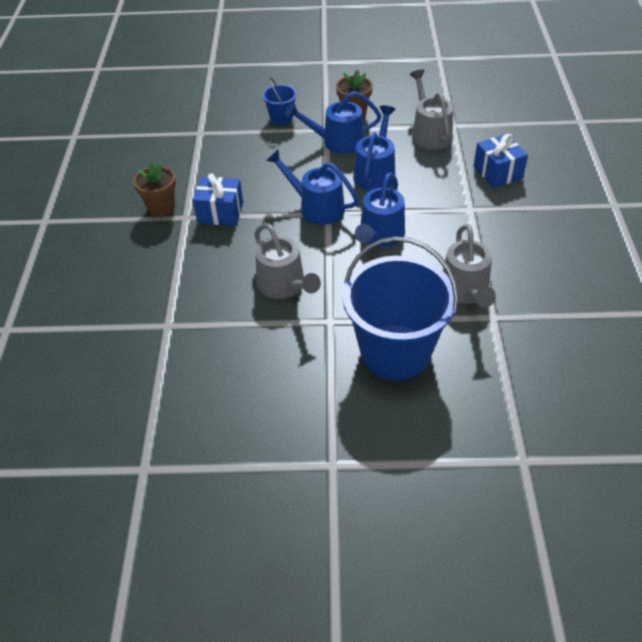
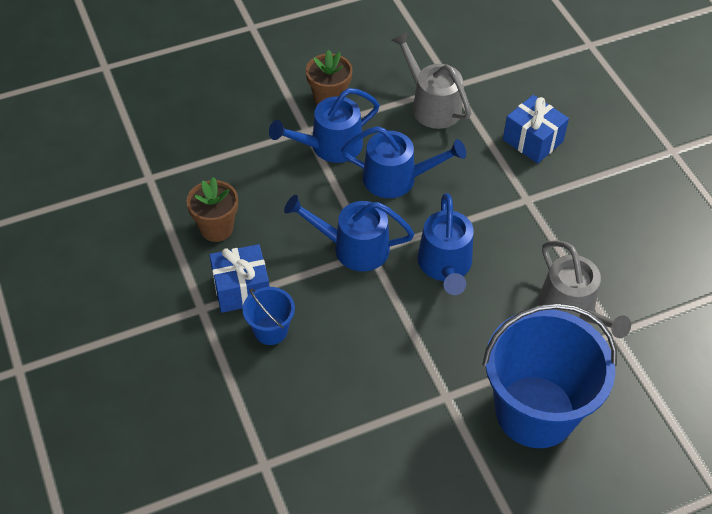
camera: 25 degrees left, 5 degrees up
brown flower pot [133,161,176,217] -> brown flower pot moved to [187,177,238,242]
grey watering can [254,223,321,299] -> none
blue bucket [262,77,297,125] -> blue bucket moved to [243,287,295,345]
blue watering can [353,105,396,191] -> blue watering can turned 105 degrees clockwise [341,126,466,198]

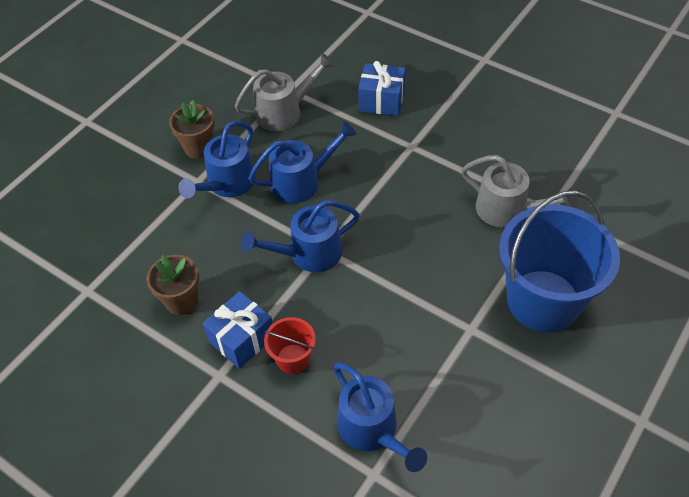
camera: 30 degrees left, 0 degrees up
blue bucket [243,287,295,345] -> red bucket [264,317,316,374]
grey watering can [391,31,471,129] -> grey watering can turned 135 degrees clockwise [235,53,335,131]
blue watering can [418,193,474,295] -> blue watering can moved to [333,363,427,472]

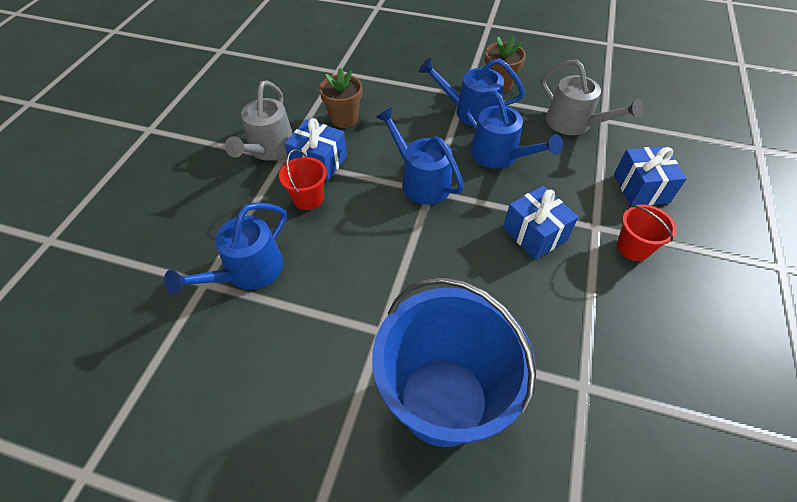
camera: 70 degrees right, 0 degrees up
grey watering can [461,155,579,227] -> grey watering can moved to [225,80,293,161]
none -> blue gift [503,186,578,260]
none -> red bucket [617,204,677,261]

